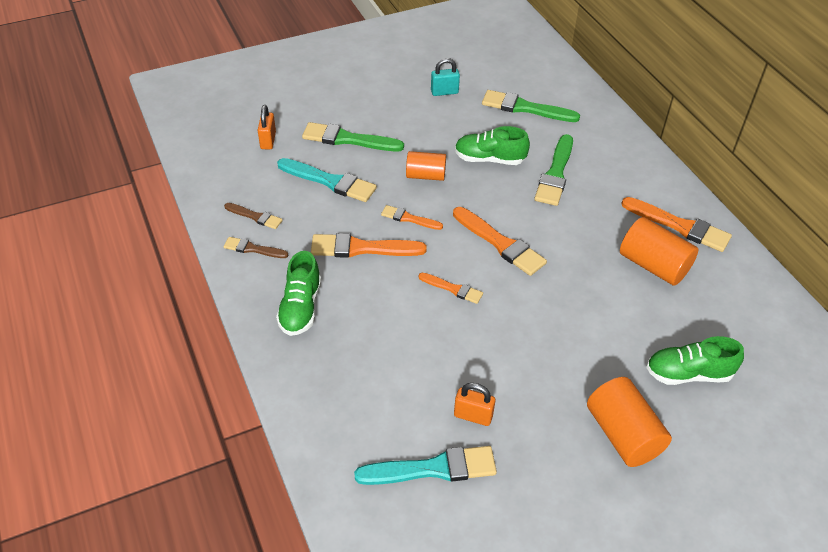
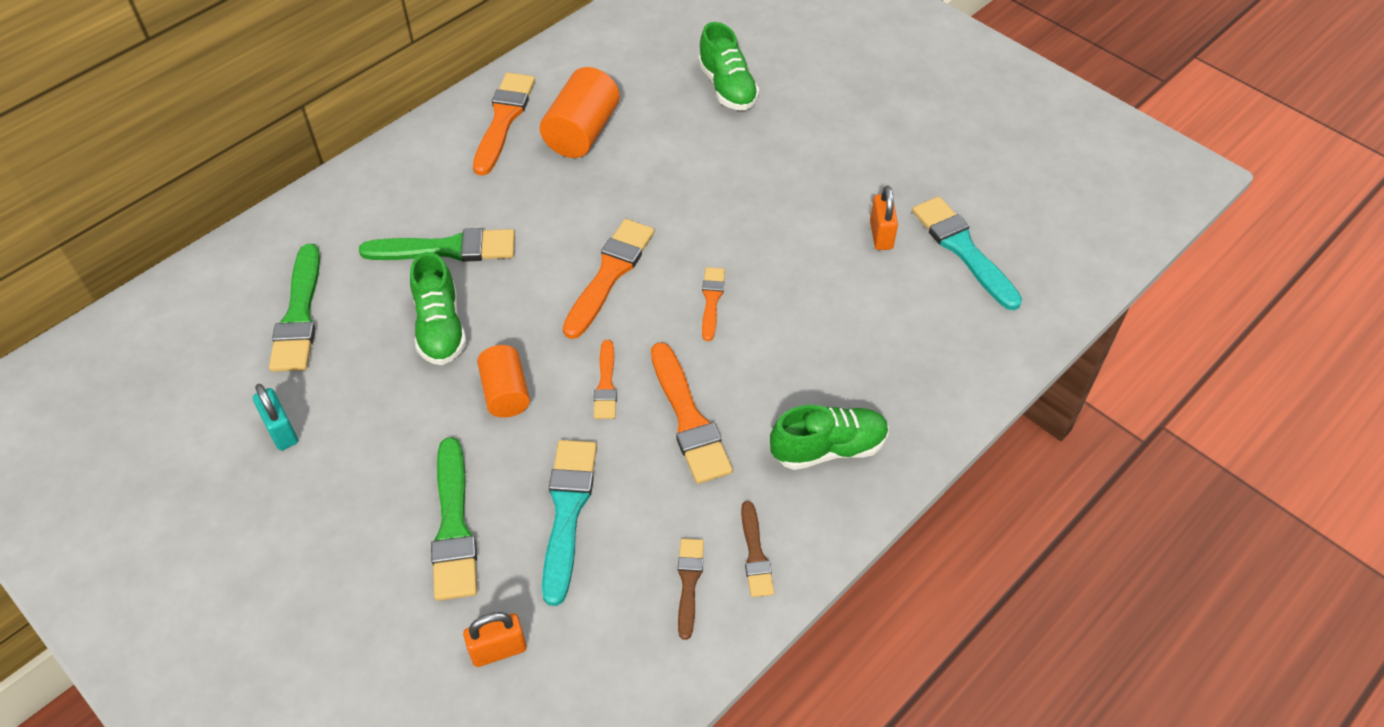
camera: 110 degrees left, 5 degrees up
orange cylinder [587,377,672,467] -> none

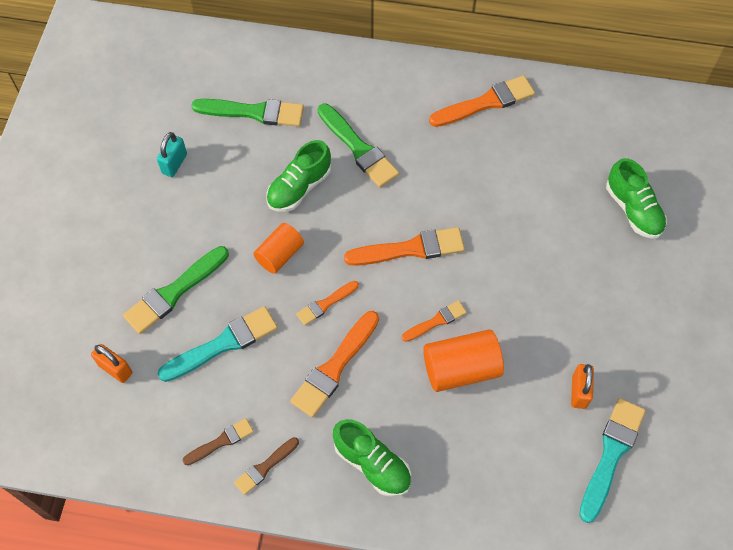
camera: 55 degrees right, 10 degrees up
green brush [269,244,320,372] -> green brush turned 135 degrees counterclockwise [191,99,304,127]
orange cylinder [540,67,620,158] -> orange cylinder moved to [423,330,504,392]
green shoe [698,22,760,110] -> green shoe turned 60 degrees counterclockwise [606,158,667,239]
orange padlock [870,186,898,250] -> orange padlock turned 45 degrees counterclockwise [571,364,594,409]

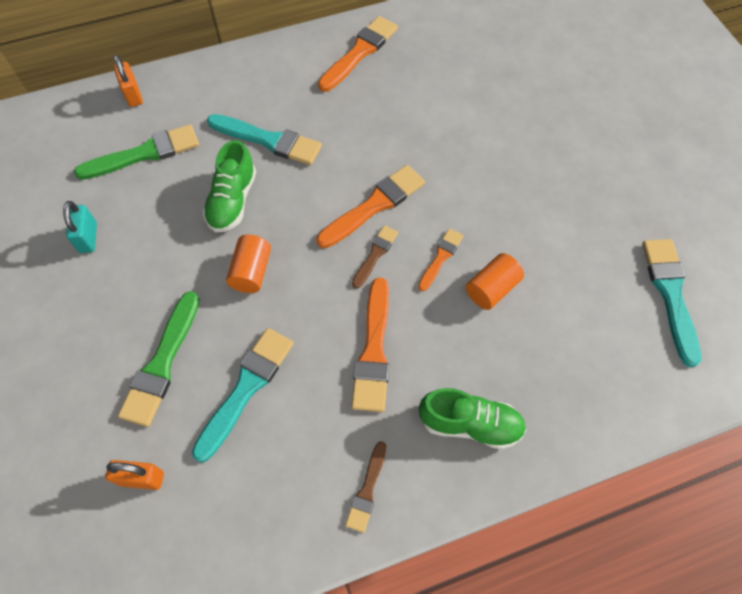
camera: 30 degrees left, 0 degrees up
brown brush [183,418,254,465] -> brown brush moved to [352,225,398,289]
orange brush [296,281,359,326] -> none
green brush [318,104,399,188] -> turquoise brush [207,114,322,165]
orange cylinder [423,330,504,392] -> orange cylinder [466,253,524,310], size x0.66
orange padlock [571,364,594,409] -> orange padlock moved to [114,55,143,107]
green shoe [606,158,667,239] -> none

